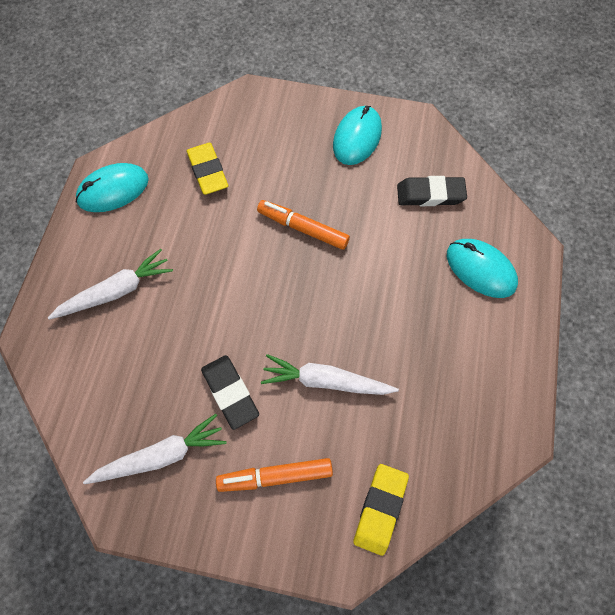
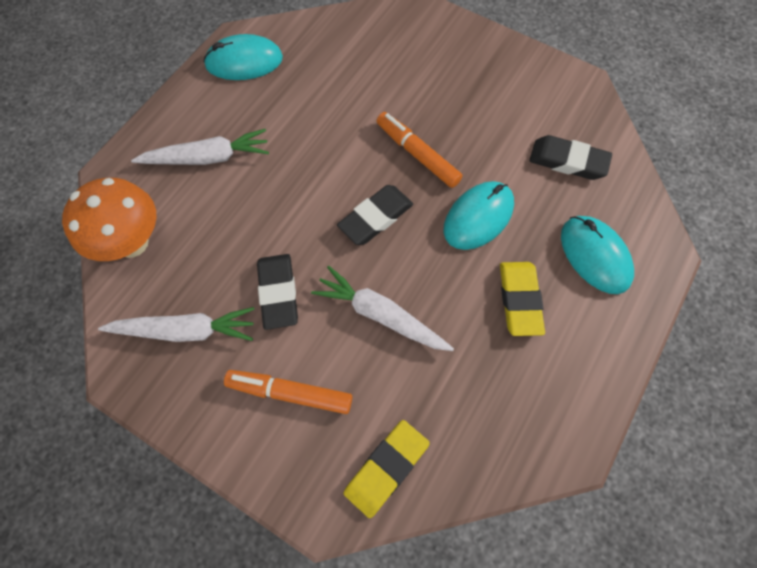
camera: 20 degrees right, 0 degrees up
yellow eraser [186,143,228,195] -> yellow eraser moved to [500,262,545,336]
turquoise mouse [333,106,382,165] -> turquoise mouse moved to [443,181,514,250]
none -> orange mushroom [62,178,157,261]
none -> black eraser [337,185,413,245]

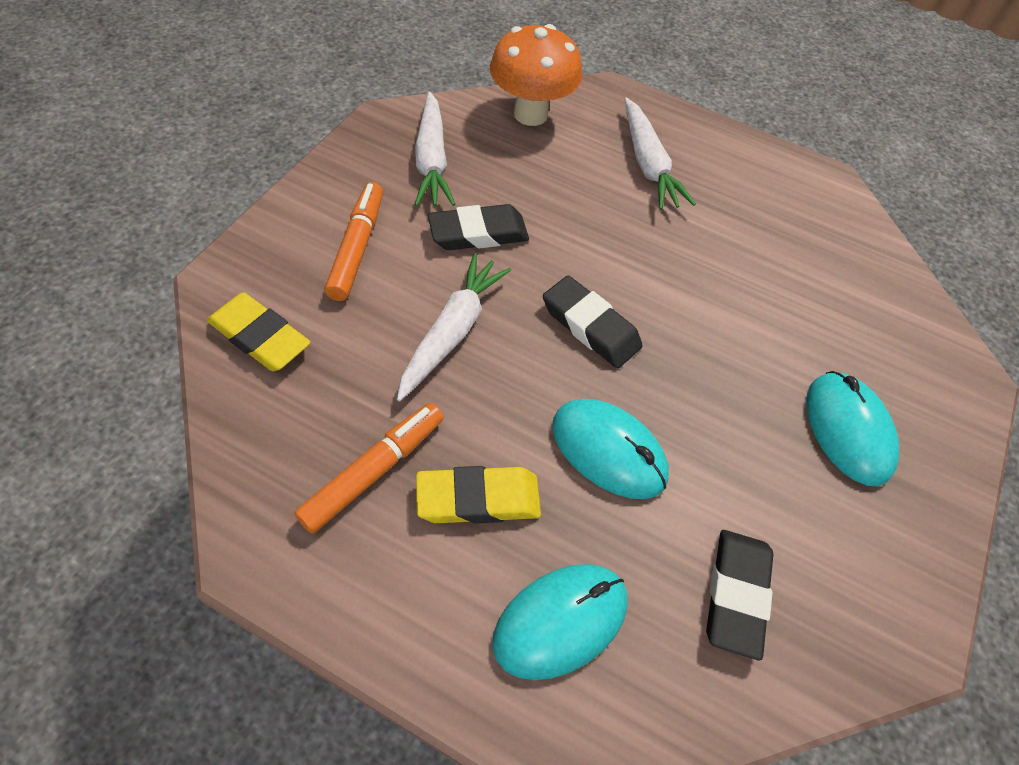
camera: 80 degrees right, 10 degrees down
turquoise mouse [203,34,283,80] -> turquoise mouse moved to [807,371,899,486]
orange marker [377,112,463,188] -> orange marker moved to [294,403,444,534]

